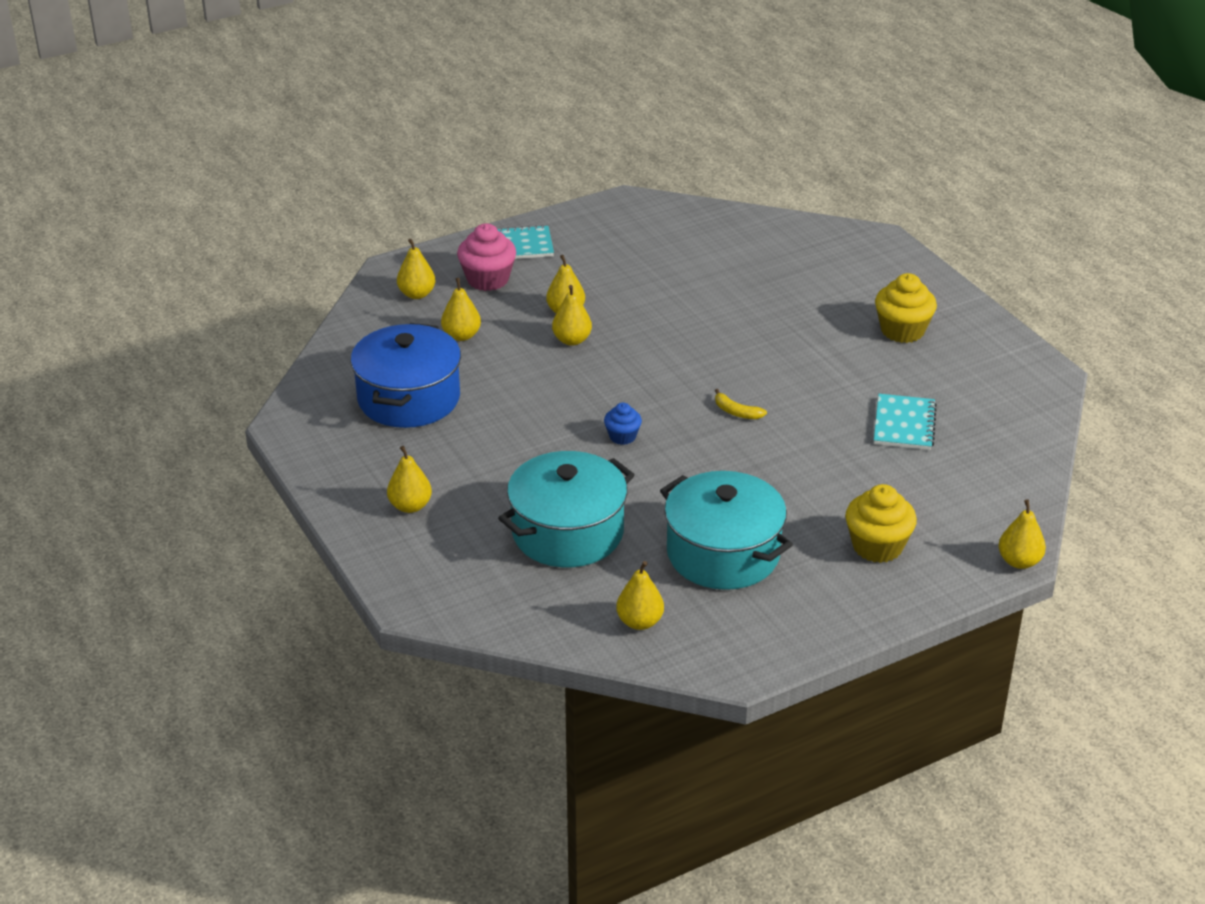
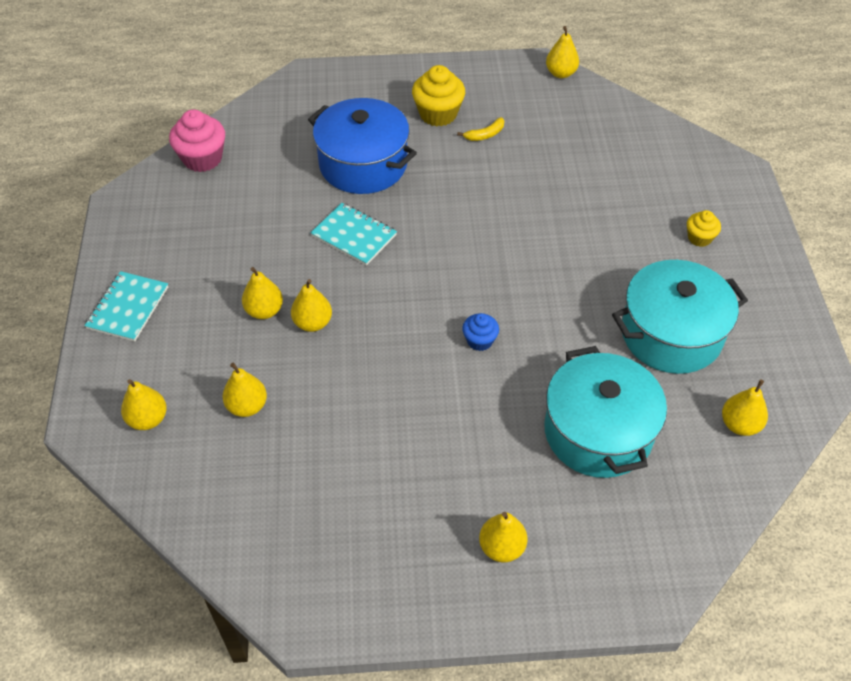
camera: 65 degrees left, 15 degrees up
blue pot [351,323,461,428] -> blue pot moved to [308,98,417,194]
pink cupcake [457,224,516,291] -> pink cupcake moved to [169,109,225,172]
yellow banana [715,389,767,419] -> yellow banana moved to [457,117,504,141]
yellow cupcake [845,484,917,563] -> yellow cupcake [687,210,721,247], size x0.57
turquoise notebook [874,394,937,450] -> turquoise notebook moved to [311,203,397,266]
yellow pear [998,499,1046,569] -> yellow pear moved to [546,26,579,78]

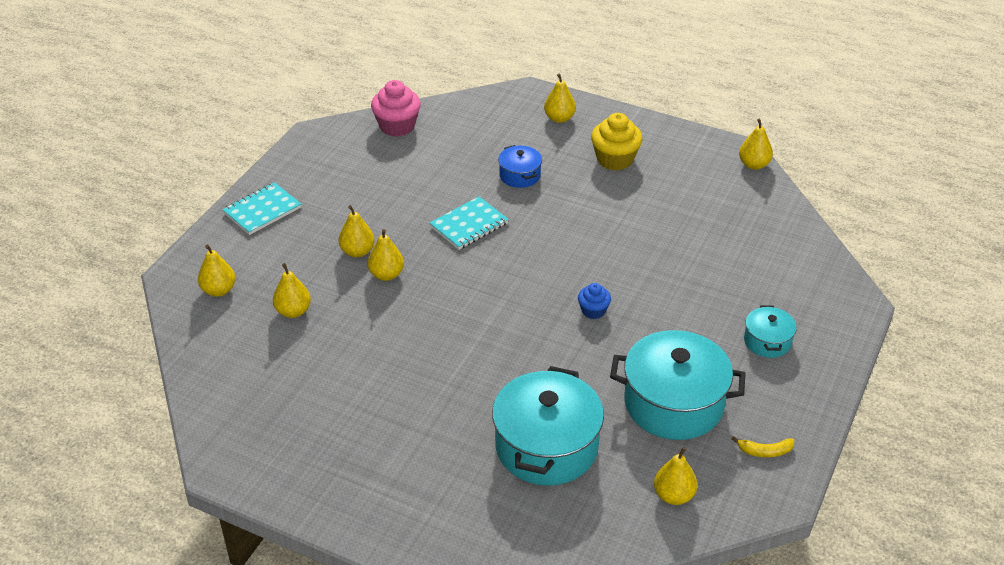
camera: 30 degrees right, 10 degrees down
blue pot [308,98,417,194] -> blue pot [498,145,542,188], size x0.50
turquoise notebook [311,203,397,266] -> turquoise notebook turned 75 degrees clockwise [429,196,509,250]
yellow banana [457,117,504,141] -> yellow banana moved to [732,436,794,457]
blue cupcake [462,313,499,351] -> blue cupcake moved to [578,283,611,319]
yellow pear [479,512,527,563] -> yellow pear moved to [544,74,576,123]
yellow cupcake [687,210,721,247] -> turquoise pot [744,305,797,358]

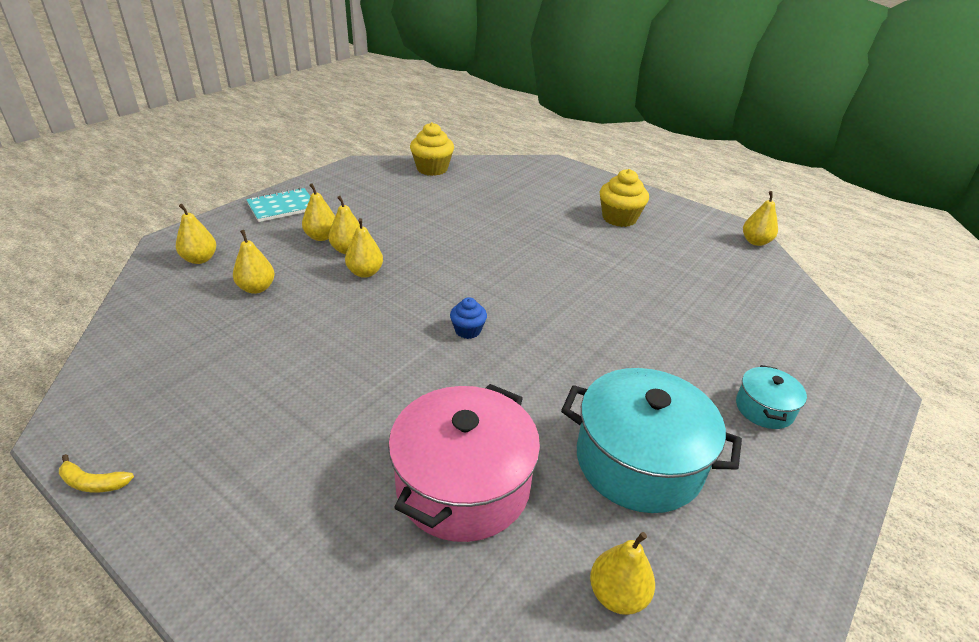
camera: 10 degrees right, 5 degrees down
pink cupcake [371,80,421,137] -> yellow cupcake [410,122,454,176]
turquoise notebook [429,196,509,250] -> none
turquoise pot [492,366,604,486] -> pink pot [388,384,540,542]
blue pot [498,145,542,188] -> none
yellow pear [544,74,576,123] -> yellow pear moved to [302,183,335,241]
blue cupcake [578,283,611,319] -> blue cupcake moved to [450,297,487,339]
yellow banana [732,436,794,457] -> yellow banana moved to [59,454,134,492]

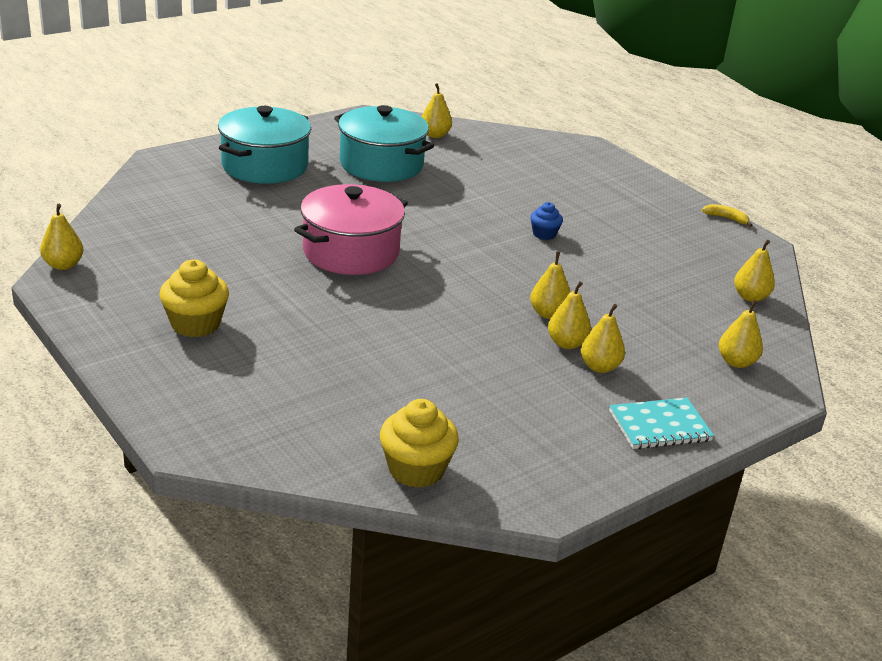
camera: 165 degrees left, 5 degrees down
yellow pear [233,230,275,294] -> yellow pear moved to [734,240,775,302]
pink pot [388,384,540,542] -> pink pot moved to [294,184,408,275]
blue cupcake [450,297,487,339] -> blue cupcake moved to [530,202,563,240]
turquoise pot [736,365,807,429] -> turquoise pot [218,106,311,184], size x2.01

